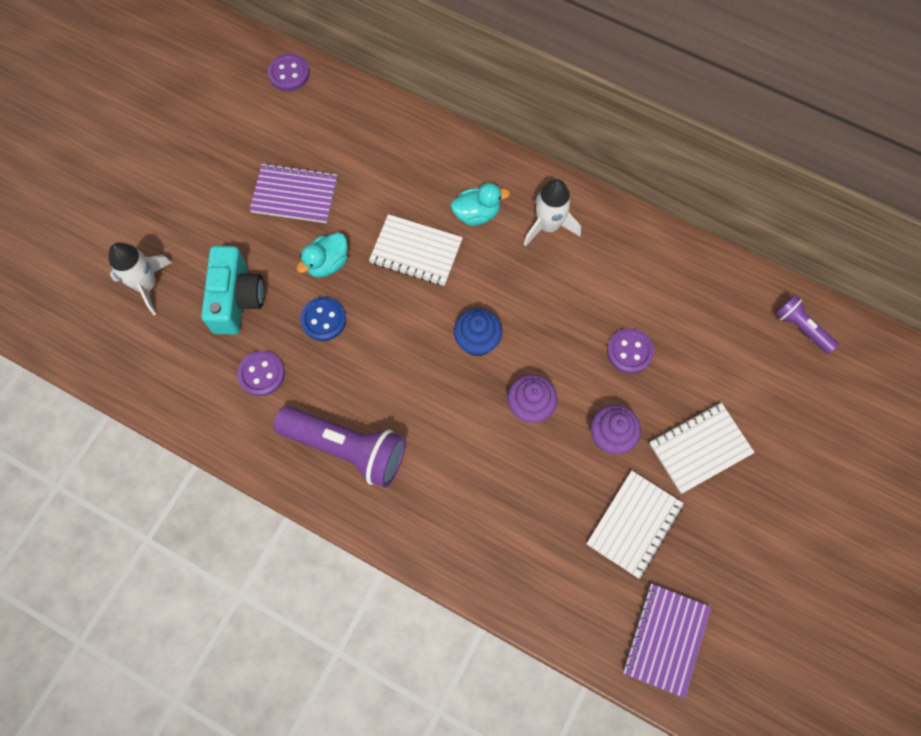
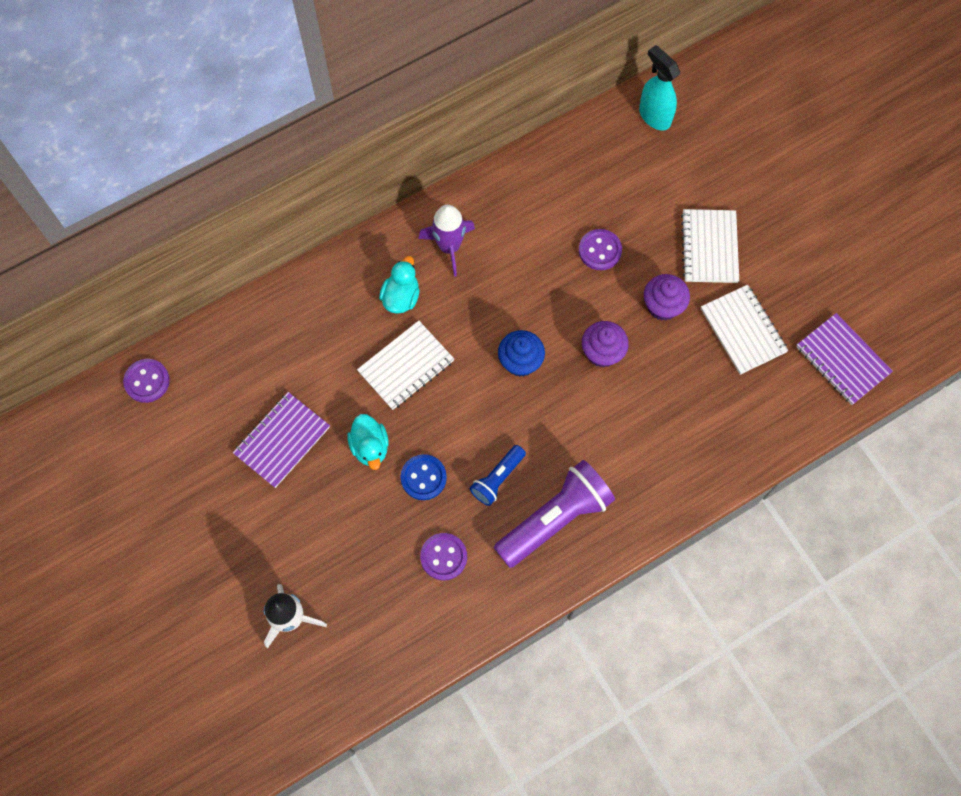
camera: 60 degrees left, 0 degrees up
turquoise camera [201,246,265,335] -> none
white rocket [523,179,581,246] -> purple rocket [418,205,475,277]
purple flashlight [775,295,839,354] -> turquoise spray bottle [639,45,680,131]
none -> blue flashlight [470,445,526,506]

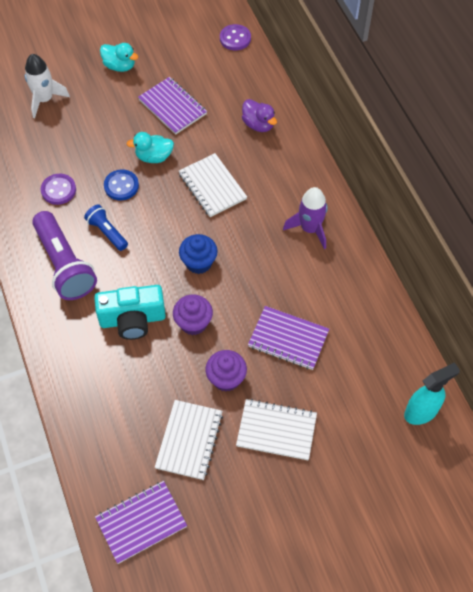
camera: 100 degrees right, 10 degrees down
turquoise duck [379,256,420,314] -> turquoise duck moved to [100,43,138,72]
purple button [579,229,622,270] -> purple notebook [248,306,329,370]
white notebook [701,285,789,375] -> white notebook turned 60 degrees counterclockwise [155,400,223,480]
none -> turquoise camera [94,285,166,340]
none -> purple duck [242,99,277,132]

